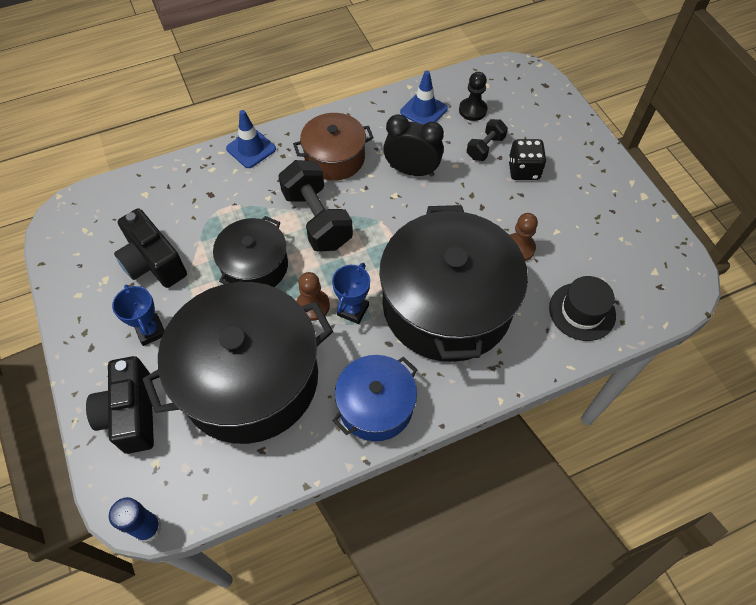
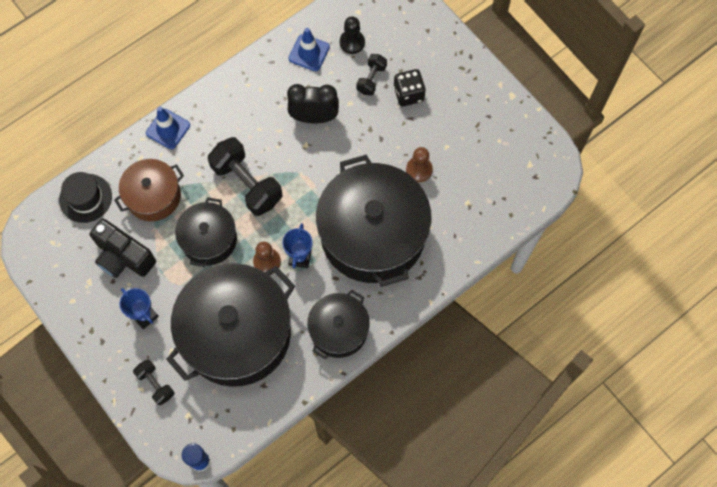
camera: 15 degrees left, 10 degrees up
black camera [86,356,154,454] -> black dumbbell [133,359,175,405]
brown pot [293,113,374,181] -> brown pot moved to [114,159,184,221]
blue pot [333,355,418,441] -> black pot [307,290,370,359]
black hat [549,276,616,341] -> black hat moved to [59,172,112,223]

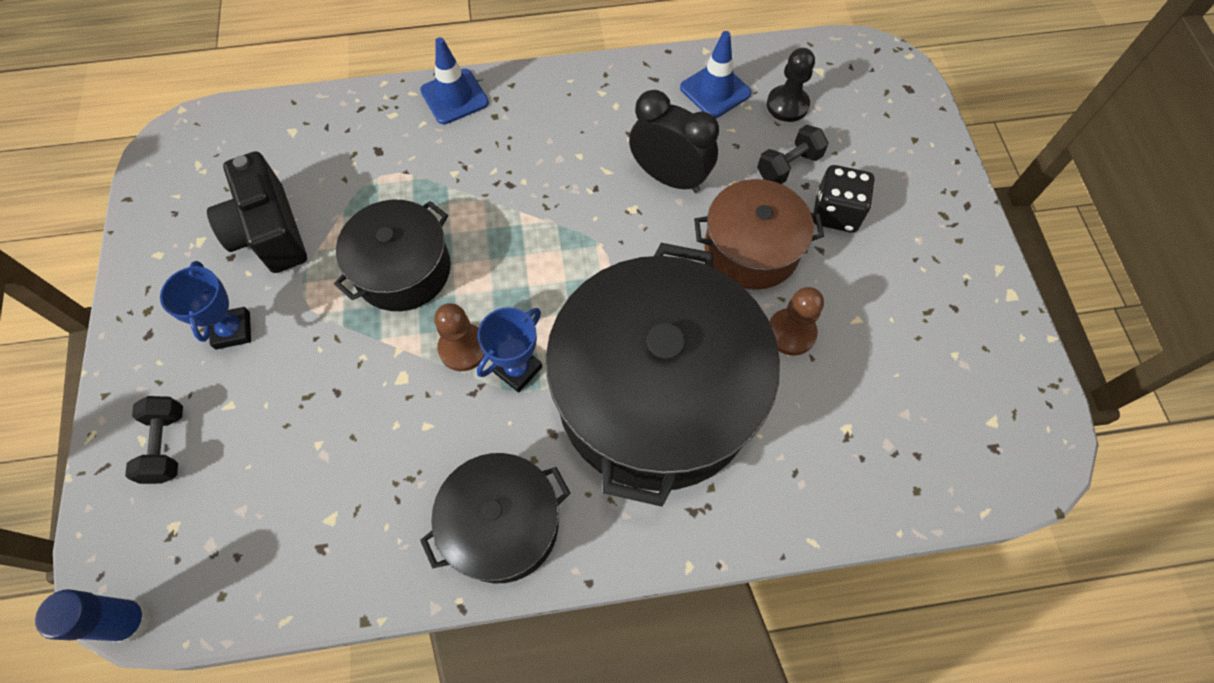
camera: 30 degrees right, 5 degrees down
black hat [59,172,112,223] -> none
brown pot [114,159,184,221] -> brown pot moved to [694,179,824,290]
black pot [166,263,295,387] -> none
black dumbbell [208,137,282,216] -> none

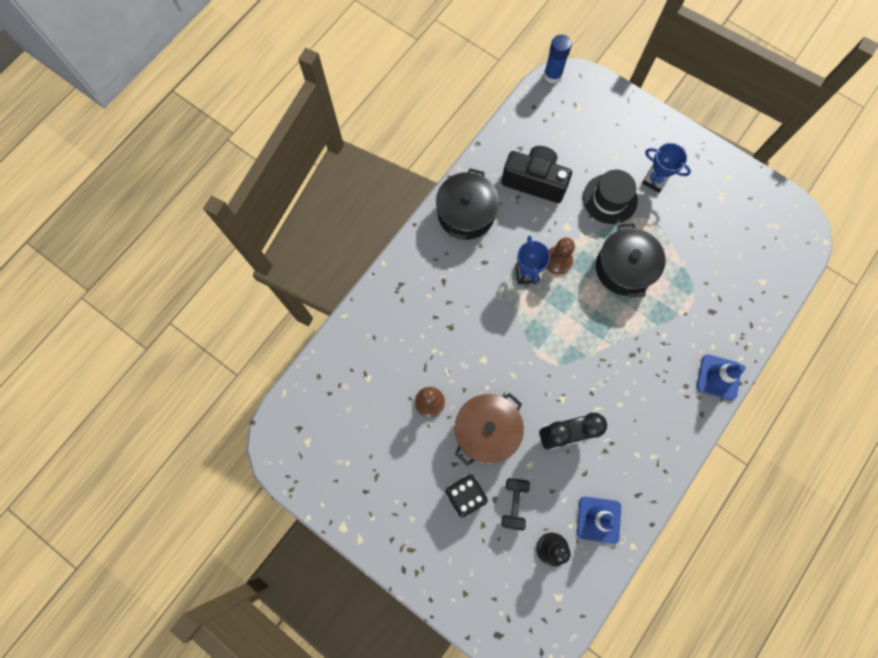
camera: 135 degrees right, 10 degrees up
black dumbbell [125,396,183,484] -> none
black camera [207,151,307,273] -> black camera moved to [501,146,572,203]
black pot [546,243,780,507] -> none
none -> black hat [583,170,638,224]

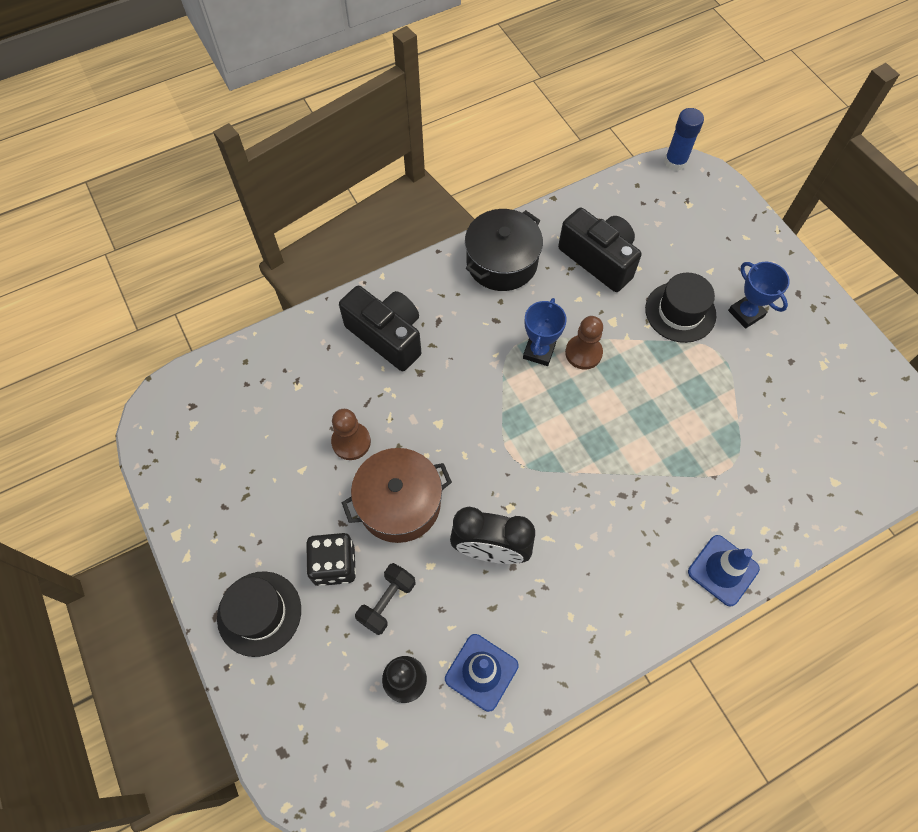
camera: 25 degrees right, 10 degrees down
black pot [596,223,666,298] -> none
none -> black hat [217,571,301,657]
none -> black camera [339,286,421,371]

